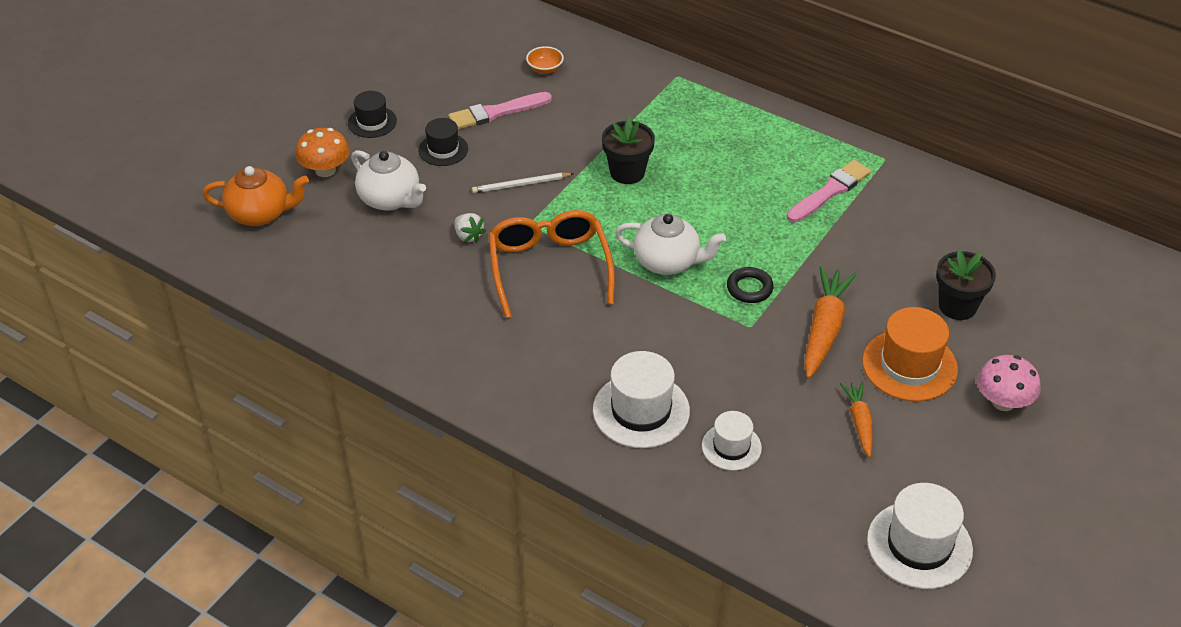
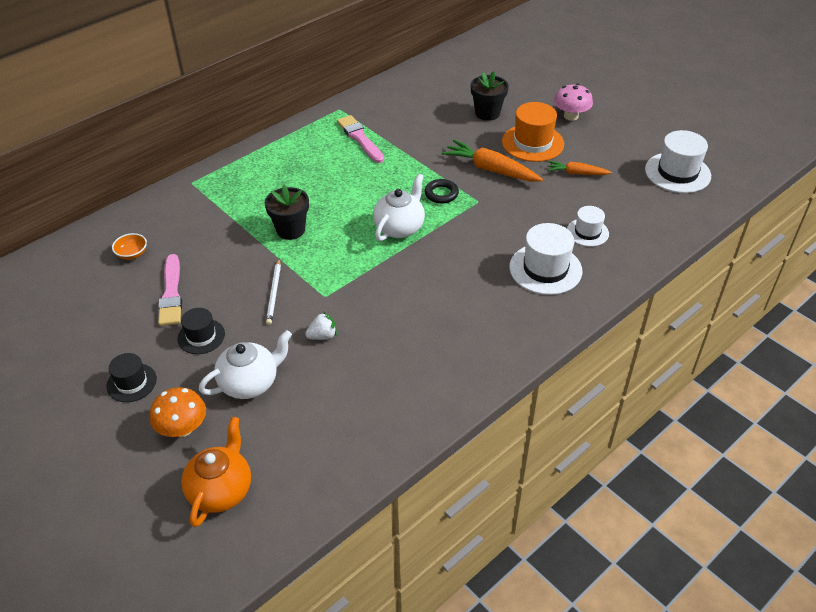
camera: 75 degrees left, 0 degrees up
orange glasses [488,210,615,318] -> none

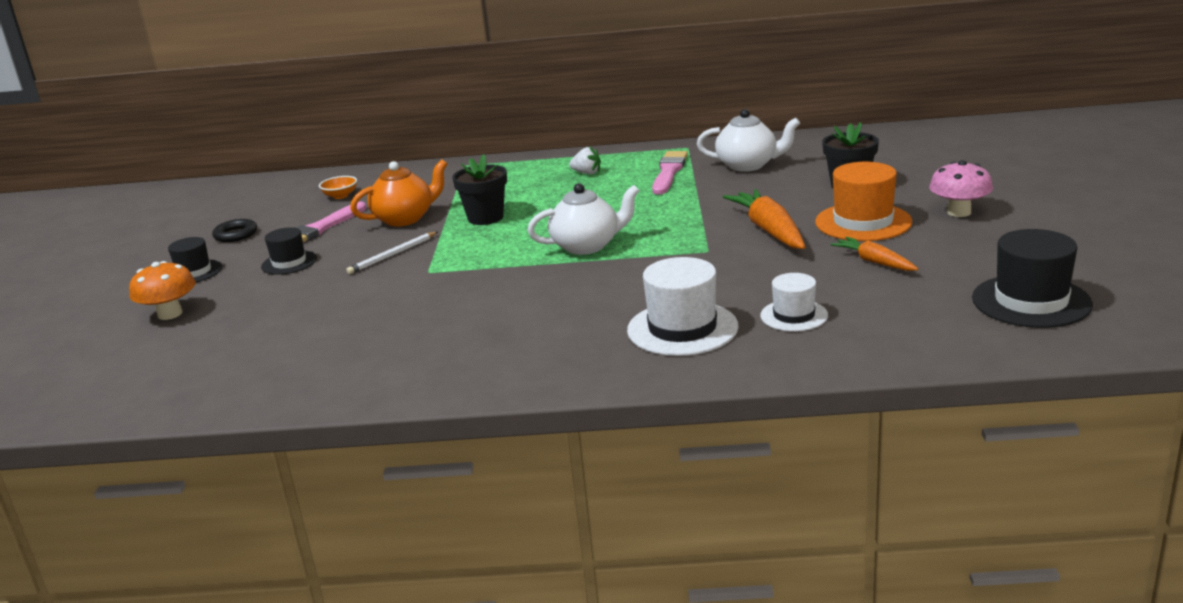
camera: 45 degrees right, 20 degrees down
orange teapot [181,417,251,527] -> orange teapot moved to [350,160,448,226]
white teapot [199,330,292,399] -> white teapot moved to [697,109,800,172]
white strawberry [305,312,337,340] -> white strawberry moved to [569,146,601,174]
black ring [425,179,459,204] -> black ring moved to [212,219,257,242]
white hat [645,130,711,193] -> black hat [972,229,1093,328]

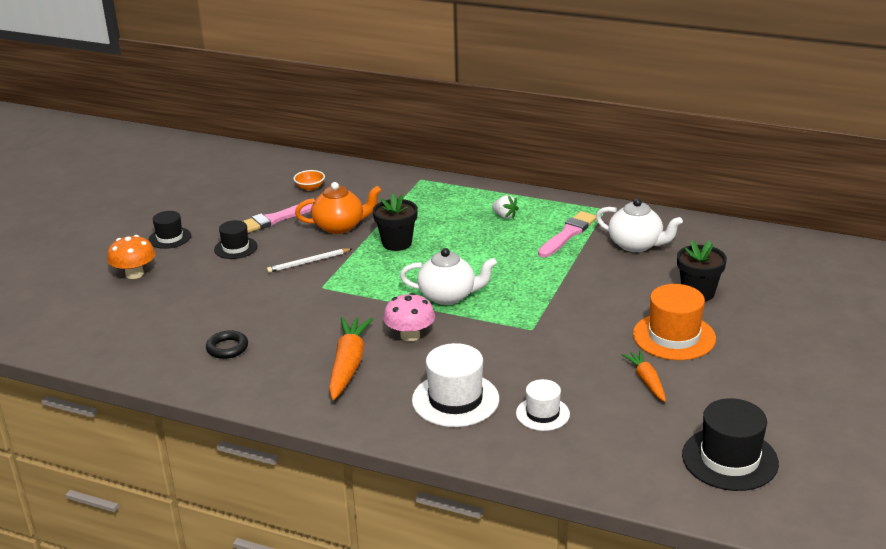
camera: 20 degrees right, 5 degrees up
black ring [212,219,257,242] -> black ring moved to [206,330,248,359]
orange carrot [723,189,805,249] -> orange carrot moved to [329,317,373,400]
pink mushroom [929,160,993,217] -> pink mushroom moved to [383,293,435,342]

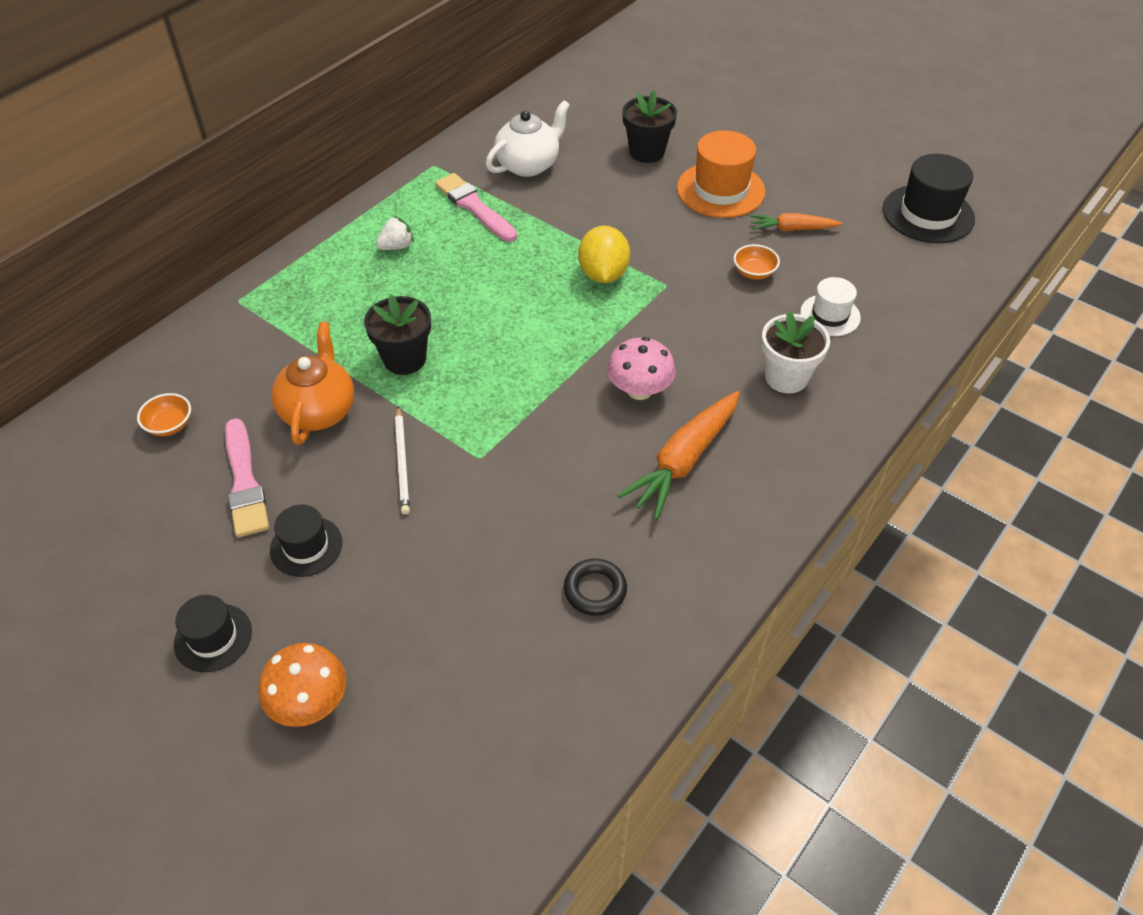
camera: 75 degrees left, 20 degrees up
orange carrot [329,317,373,400] -> orange carrot turned 75 degrees counterclockwise [617,391,740,520]
white teapot [400,248,497,305] -> none
white hat [412,343,499,427] -> white flower pot [761,311,830,394]
none -> yellow lemon [578,226,630,283]
none -> orange bowl [733,244,780,280]

